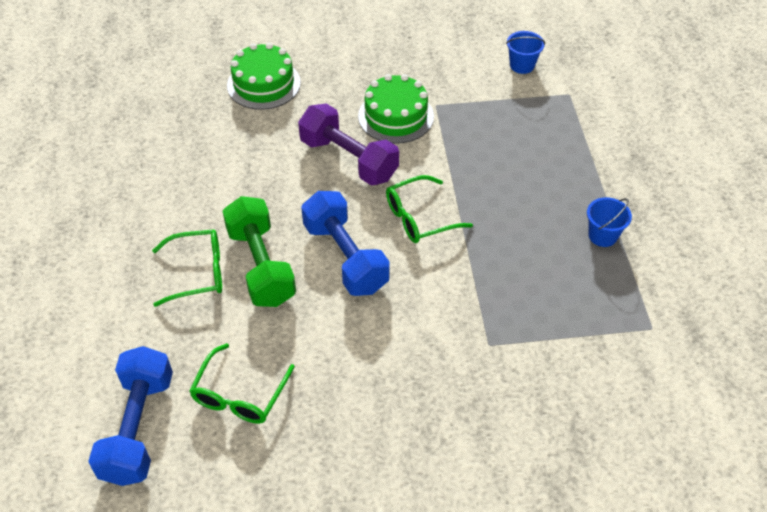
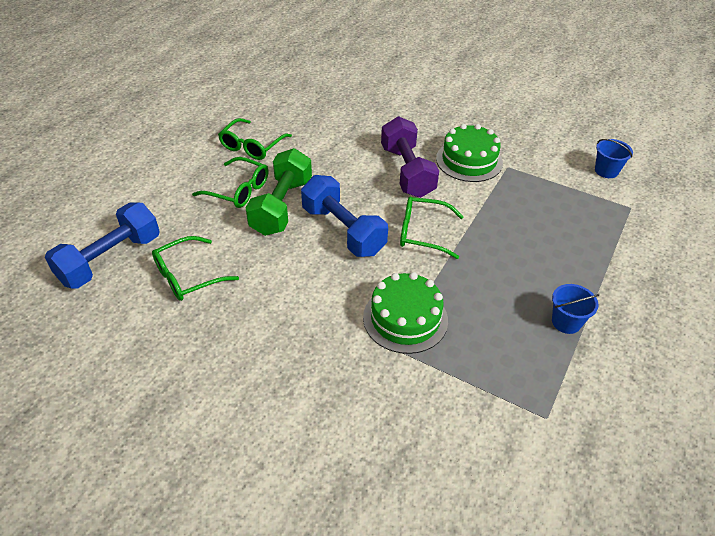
camera: 35 degrees right, 5 degrees down
green cake [227,43,301,110] -> green cake moved to [363,272,448,354]
blue dumbbell [301,191,390,296] -> blue dumbbell turned 45 degrees counterclockwise [301,175,388,257]
none -> green glasses [218,118,292,160]

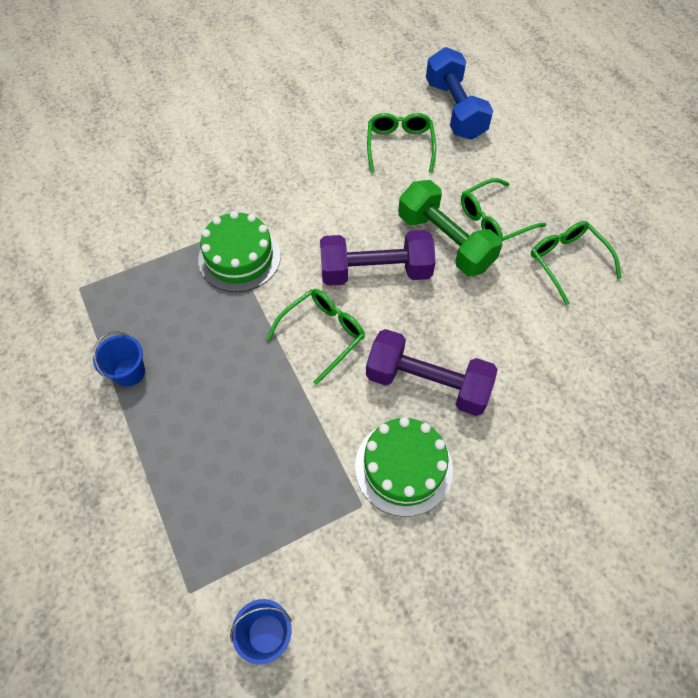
camera: 125 degrees right, 15 degrees up
blue dumbbell [301,175,388,257] -> purple dumbbell [320,230,436,286]

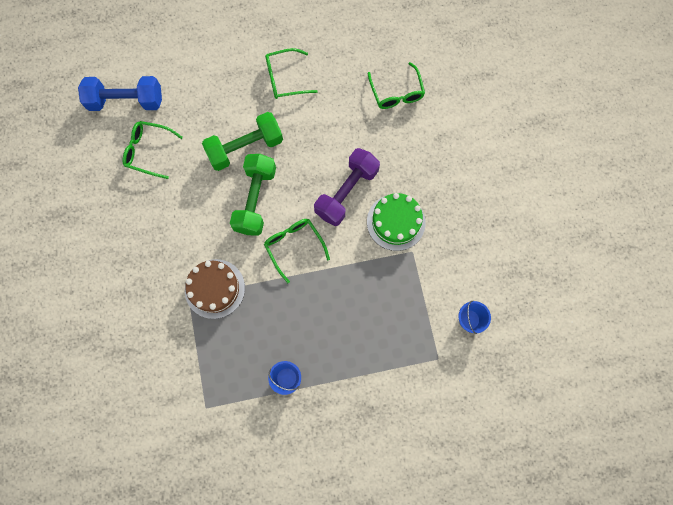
camera: 75 degrees left, 15 degrees up
green cake [198,211,281,292] -> brown cake [185,259,245,319]
purple dumbbell [320,230,436,286] -> green dumbbell [230,154,276,236]
green glasses [461,178,546,241] -> green glasses moved to [368,62,425,109]

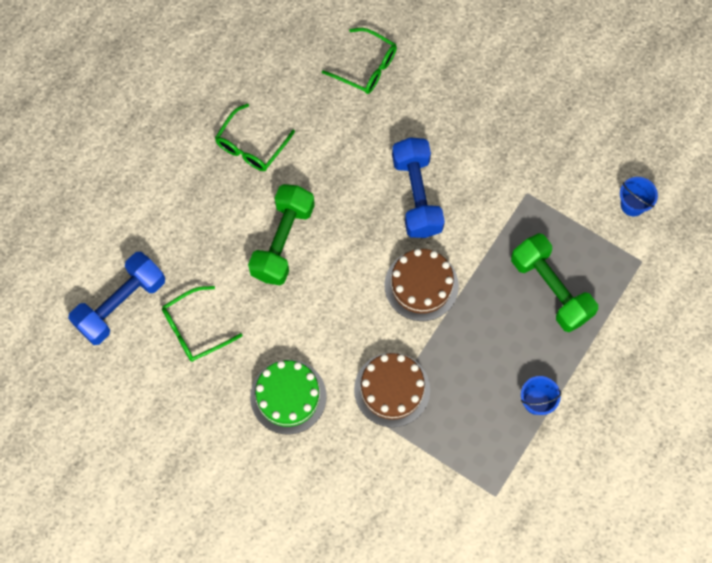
camera: 45 degrees left, 5 degrees down
green dumbbell [230,154,276,236] -> green dumbbell moved to [511,233,598,332]
green glasses [264,219,330,283] -> brown cake [384,249,459,321]
purple dumbbell [314,148,380,226] -> blue dumbbell [392,137,445,238]
green cake [367,193,426,251] -> green cake moved to [250,360,327,434]

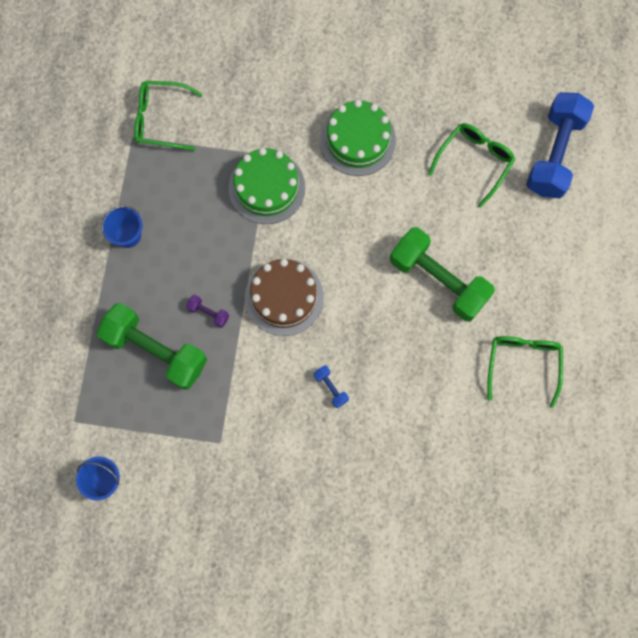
camera: 155 degrees right, 5 degrees up
green dumbbell [248,184,315,285] -> green dumbbell turned 45 degrees counterclockwise [390,227,495,321]
green glasses [322,28,397,94] -> green glasses moved to [134,81,203,151]
brown cake [354,353,430,427] -> green cake [229,148,305,224]
blue dumbbell [392,137,445,238] -> blue dumbbell [314,365,349,408], size x0.40
none -> purple dumbbell [186,295,229,328]

